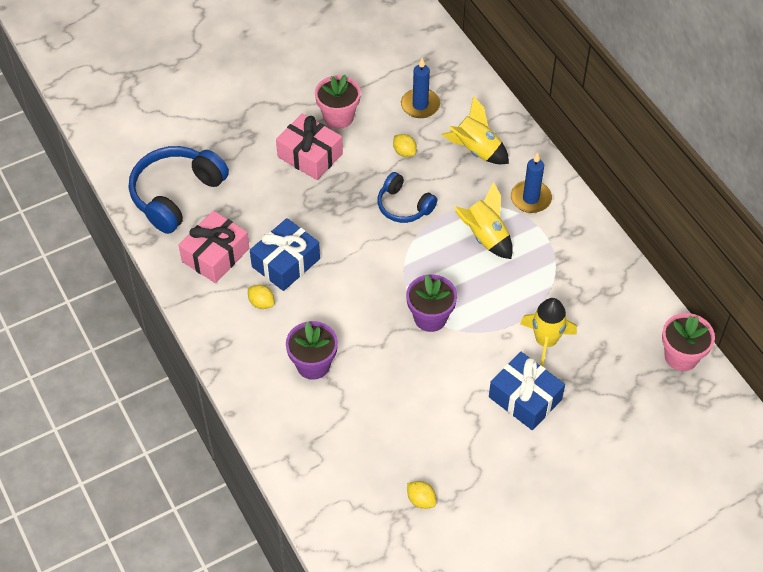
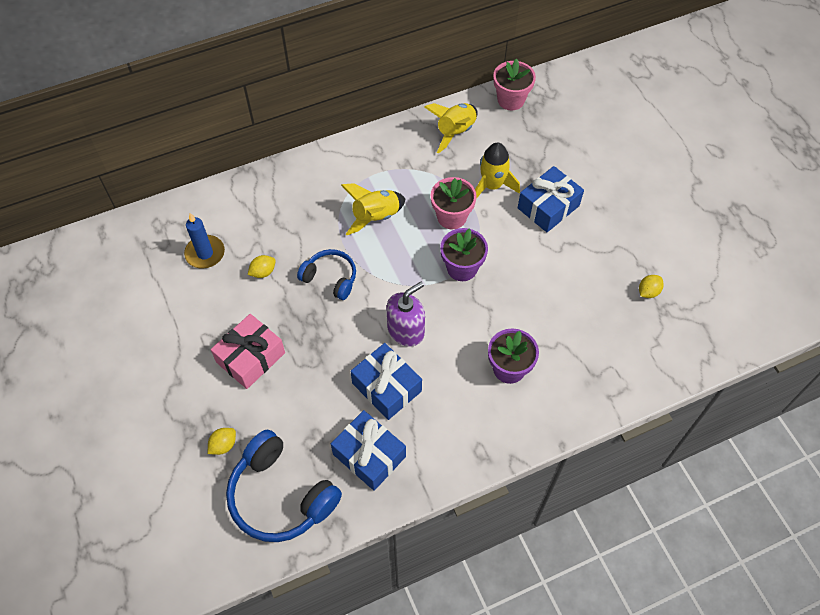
camera: 85 degrees left, 5 degrees up
pink gift [179,211,249,283] -> blue gift [331,410,406,491]
yellow lemon [248,285,274,309] -> yellow lemon moved to [208,428,236,455]
pink flower pot [315,75,361,129] -> pink flower pot moved to [430,177,477,229]
blue headphones [378,172,437,223] -> blue headphones turned 105 degrees counterclockwise [297,249,356,300]
yellow rocket [442,96,509,164] -> yellow rocket moved to [424,103,478,153]
blue candle [511,152,552,213] -> none
none -> purple soap dispenser [386,282,425,347]

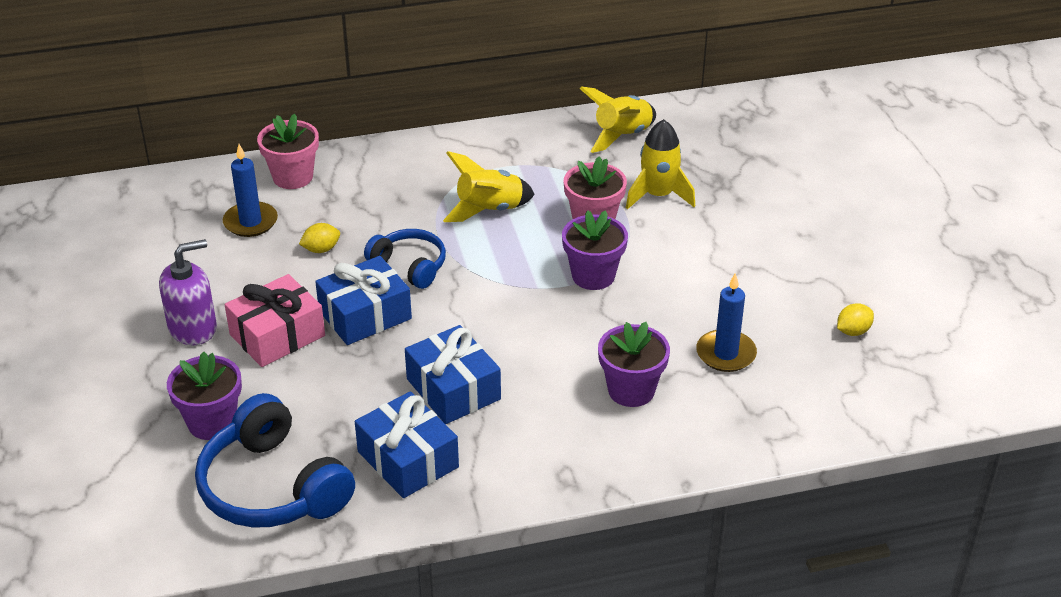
camera: 10 degrees right, 20 degrees down
yellow lemon [208,428,236,455] -> purple flower pot [167,352,242,440]
purple soap dispenser [386,282,425,347] -> purple soap dispenser moved to [159,239,217,345]
pink flower pot [493,58,536,111] -> pink flower pot moved to [257,113,319,189]
blue gift [518,166,584,232] -> blue gift moved to [315,256,412,345]
none -> blue candle [696,273,757,372]

